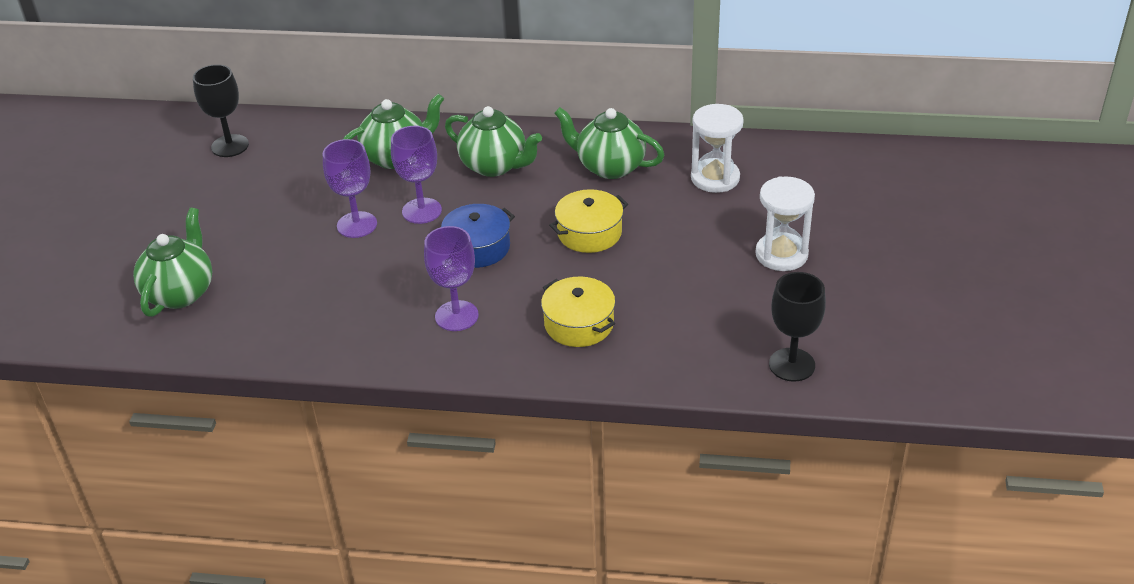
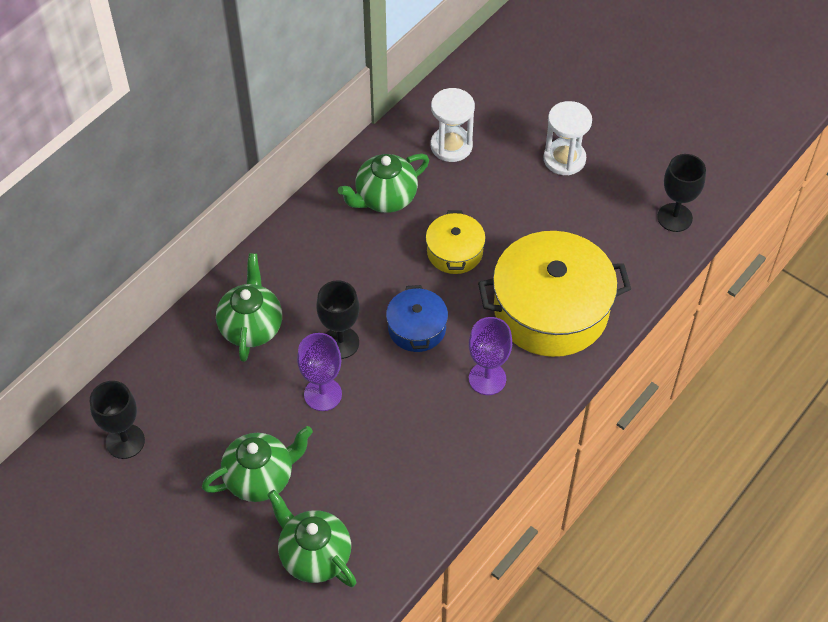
camera: 60 degrees left, 15 degrees up
purple goblet [391,126,442,224] -> black goblet [316,280,359,359]
green teapot [445,106,542,177] -> green teapot moved to [202,426,313,502]
yellow pot [541,277,615,347] -> yellow pot [478,231,631,357], size x1.99

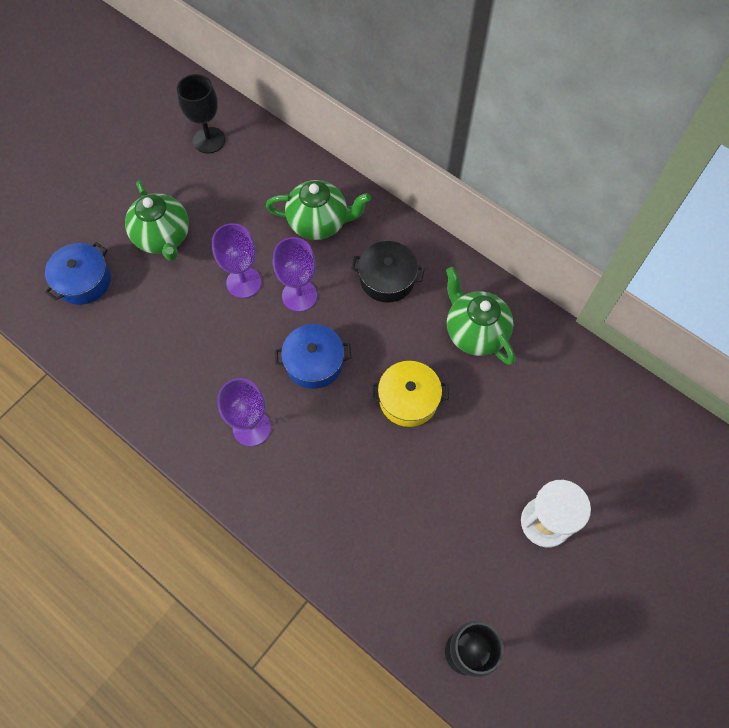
camera: 90 degrees right, 10 degrees up
green teapot [267,490,356,587] -> blue pot [45,242,111,305]
black goblet [316,280,359,359] -> purple goblet [273,237,317,312]
white hourglass [430,88,475,162] -> none
yellow pot [478,231,631,357] -> none
none -> black pot [351,241,425,303]

